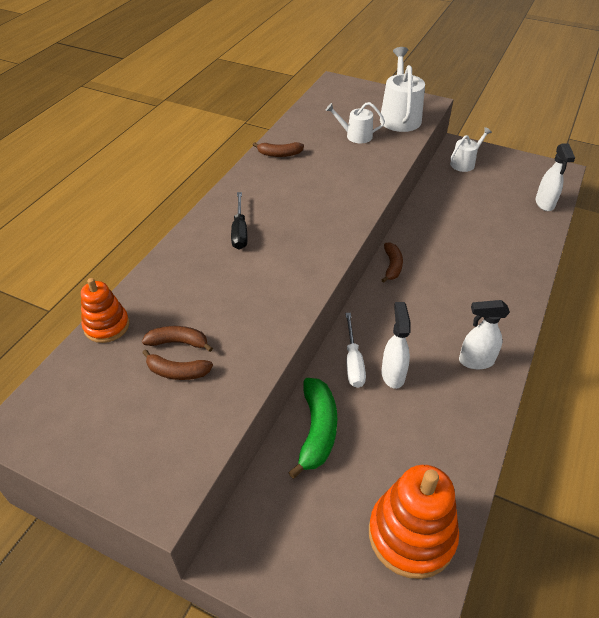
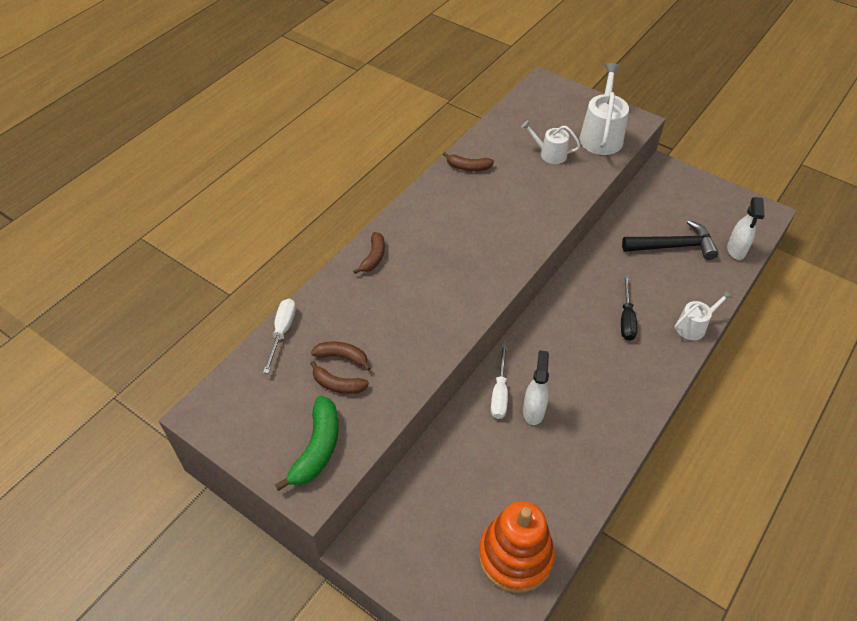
camera: 10 degrees right, 5 degrees up
orange stacking toy [81,278,129,343] -> white screwdriver [263,299,296,373]
black screwdriver [231,192,248,250] -> black screwdriver moved to [621,275,637,341]
green banana [288,378,338,479] -> green banana moved to [275,396,339,491]
brown banana [382,242,403,283] -> brown banana moved to [353,232,385,274]
white watering can [450,127,492,172] -> white watering can moved to [674,290,733,340]
white spray bottle [459,300,510,369] -> none
none -> black hammer [622,220,719,260]

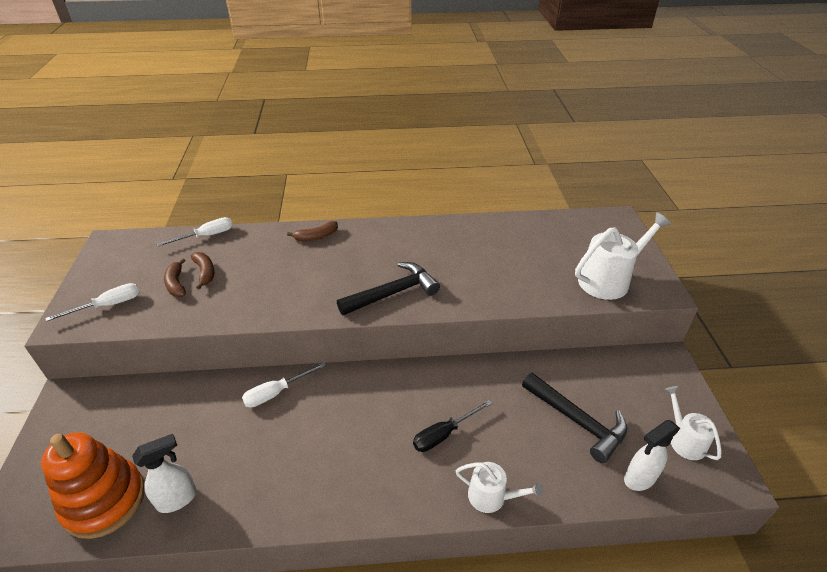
camera: 50 degrees right, 10 degrees down
green banana [275,396,339,491] -> white screwdriver [45,283,140,322]
brown banana [443,152,494,171] -> none
white watering can [521,120,580,164] -> white watering can moved to [665,386,722,460]
white spray bottle [523,350,549,425] -> white spray bottle moved to [132,434,197,513]
none -> black hammer [337,262,440,316]

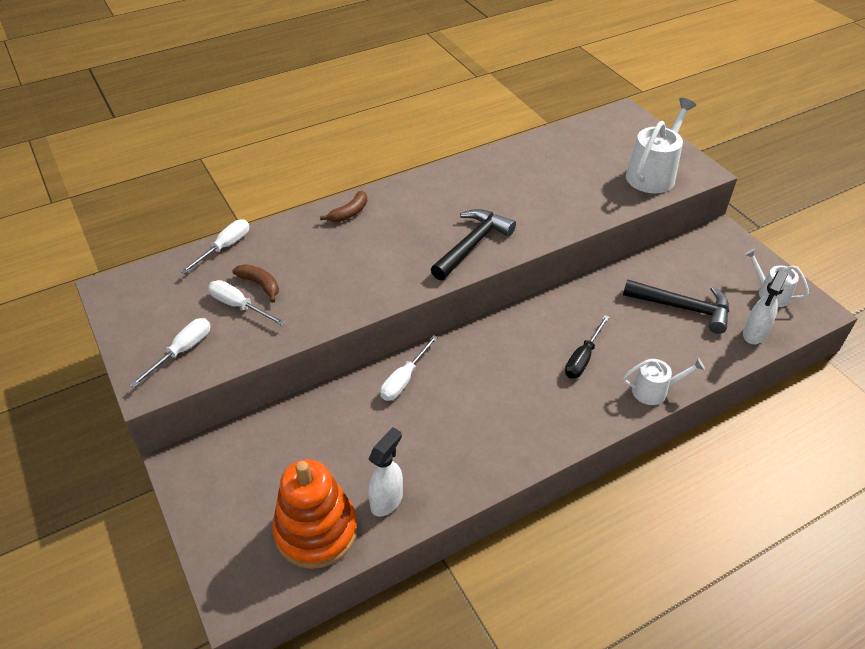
camera: 25 degrees left, 5 degrees up
brown banana [164,258,186,297] -> white screwdriver [208,280,285,326]

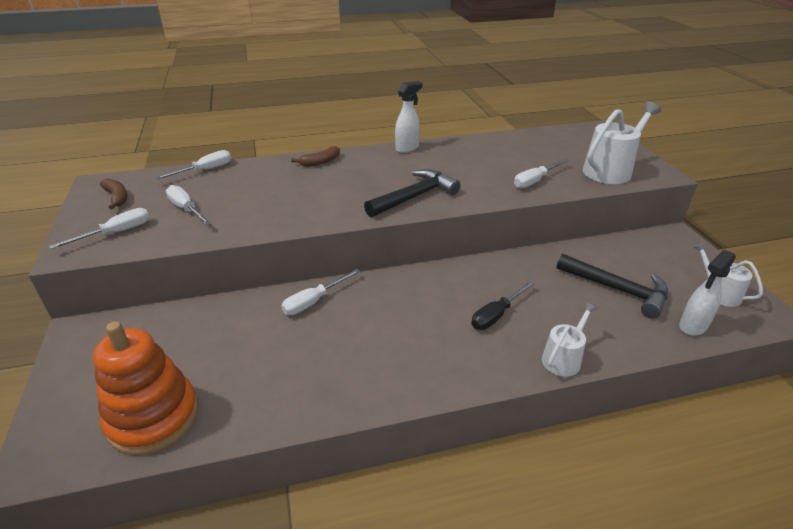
camera: 15 degrees right, 10 degrees down
brown banana [233,264,279,303] -> brown banana moved to [100,178,128,209]
white spray bottle [368,427,403,517] -> white spray bottle moved to [395,81,422,153]
white watering can [623,358,705,405] -> white watering can turned 60 degrees counterclockwise [542,302,598,377]
none -> white screwdriver [514,159,569,188]

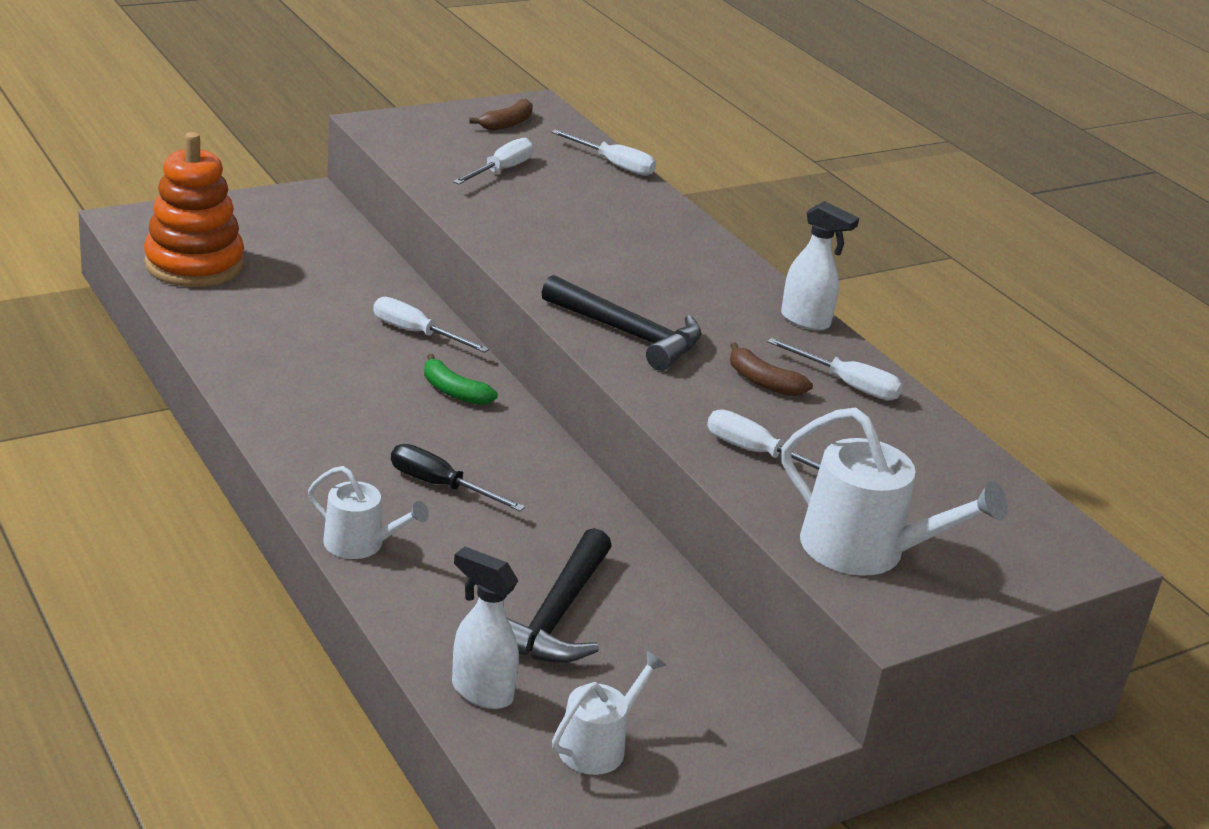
camera: 70 degrees right, 5 degrees down
white screwdriver [49,208,150,249] -> white screwdriver moved to [767,338,903,401]
brown banana [291,146,340,167] -> brown banana moved to [730,342,813,396]
none -> green banana [424,354,498,405]

